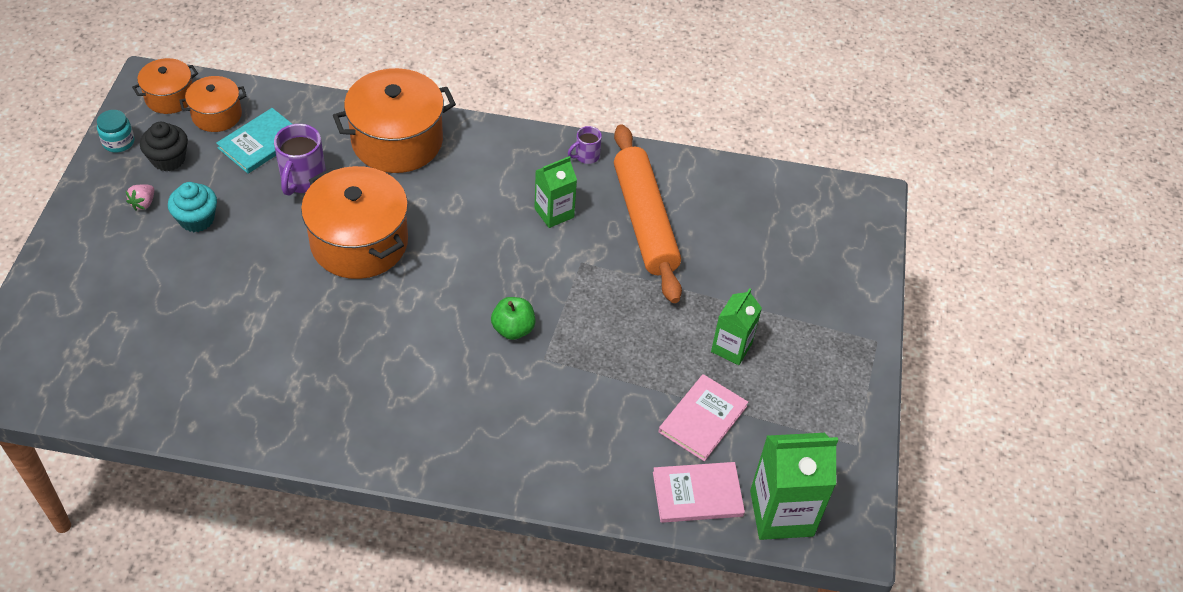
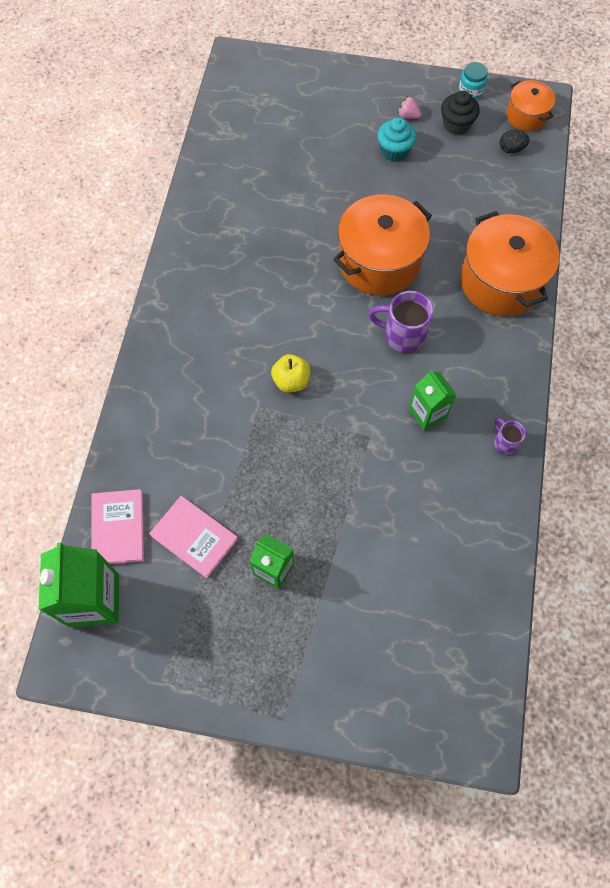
camera: 95 degrees right, 15 degrees up
orange pot [179,76,246,132] -> black egg [500,130,529,153]
turquoise book [216,108,292,174] -> none
purple mug [274,124,326,196] -> purple mug moved to [368,291,434,353]
green apple [491,297,536,340] -> yellow apple [271,354,310,393]
orange rolling pin [614,124,682,303] -> none

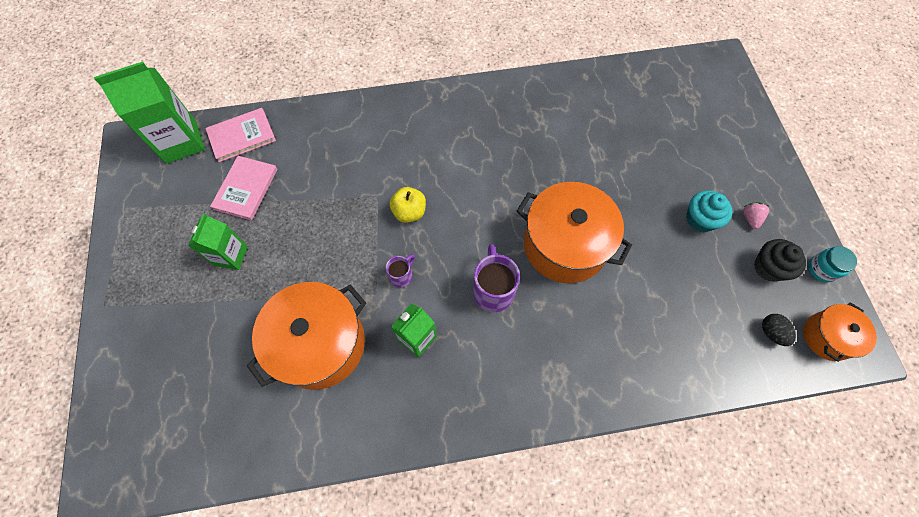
camera: 70 degrees right, 0 degrees up
orange pot [460,211,560,316] -> orange pot moved to [247,282,366,390]
purple mug [494,418,526,455] -> purple mug moved to [386,254,415,288]

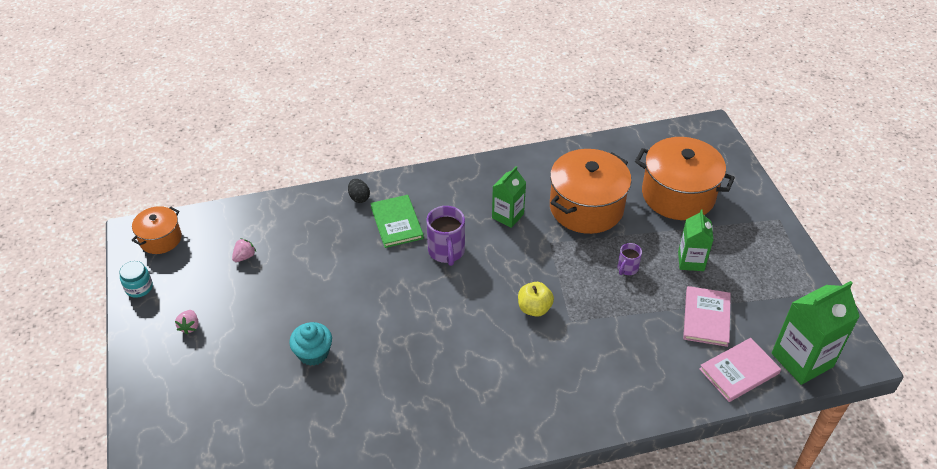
camera: 175 degrees right, 20 degrees down
purple mug [386,254,415,288] -> purple mug moved to [617,243,642,275]
orange pot [517,182,632,283] -> orange pot moved to [635,137,735,220]
turquoise cupcake [686,190,733,232] -> turquoise cupcake moved to [289,322,332,366]
black cupcake [754,239,806,282] -> none
black egg [762,314,796,346] -> black egg moved to [348,179,370,203]
none -> pink strawberry [232,238,256,262]
none -> green book [370,195,424,248]

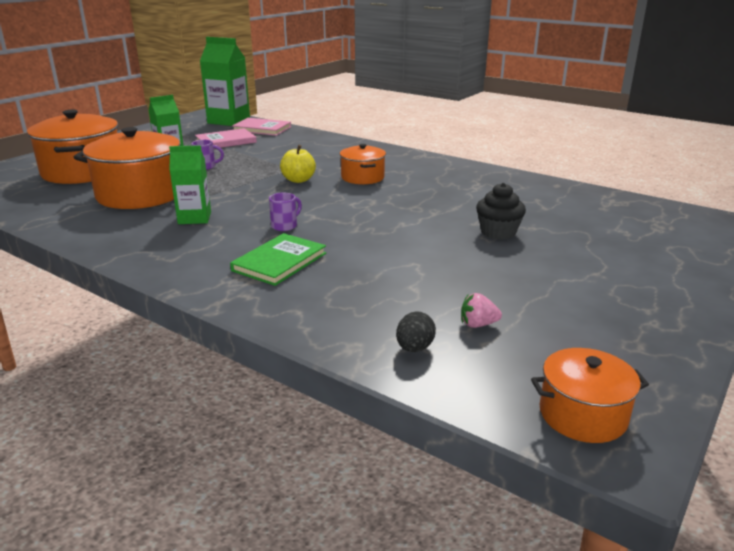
camera: 130 degrees left, 20 degrees down
turquoise jar [119,261,153,298] -> none
pink strawberry [175,310,198,335] -> none
turquoise cupcake [289,322,332,366] -> black cupcake [476,183,526,240]
black egg [348,179,370,203] -> black egg moved to [396,311,436,352]
purple mug [426,206,465,266] -> purple mug [269,193,302,231], size x0.56
none -> orange pot [340,144,386,184]

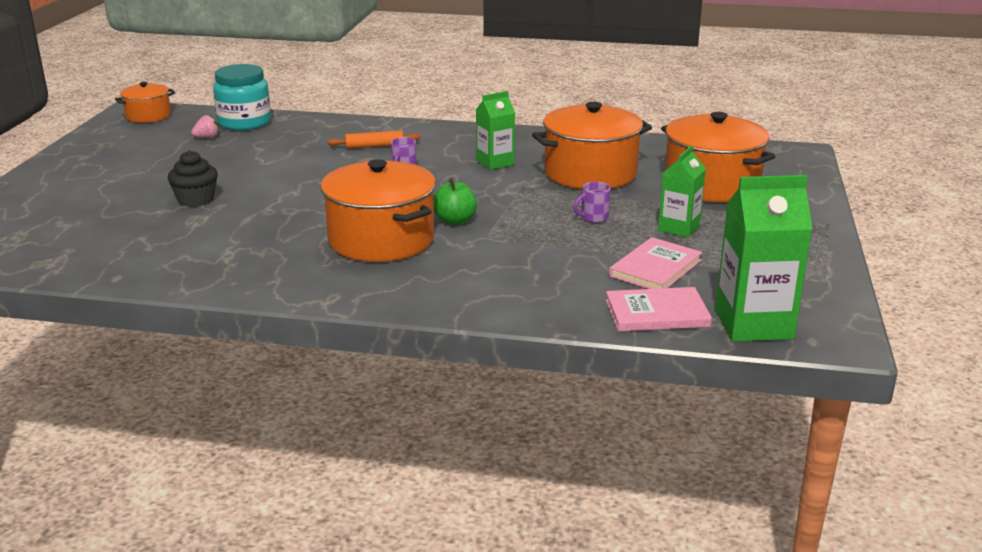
camera: 155 degrees right, 0 degrees up
green book [230,233,326,286] -> orange rolling pin [328,131,421,149]
yellow apple [280,145,316,183] -> green apple [433,178,477,225]
orange pot [340,144,386,184] -> orange pot [321,159,436,262], size x1.84
black egg [396,311,436,352] -> turquoise jar [213,64,271,130]

